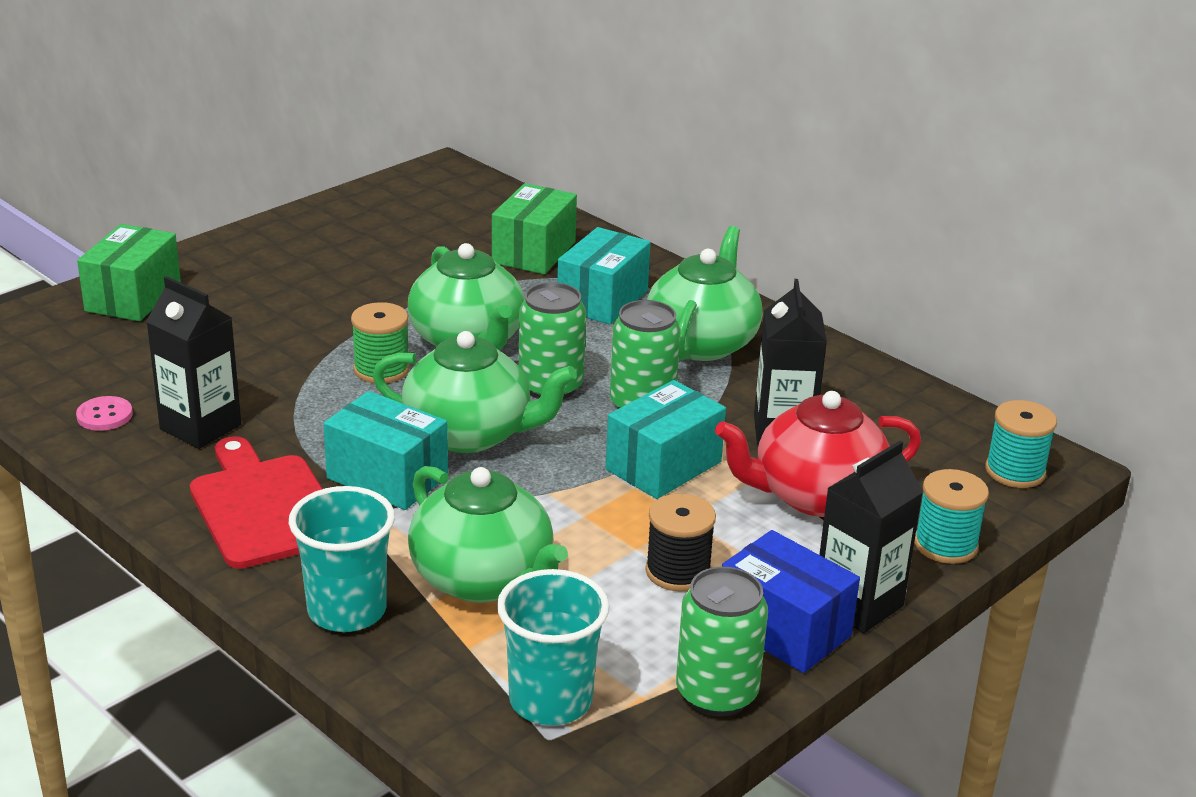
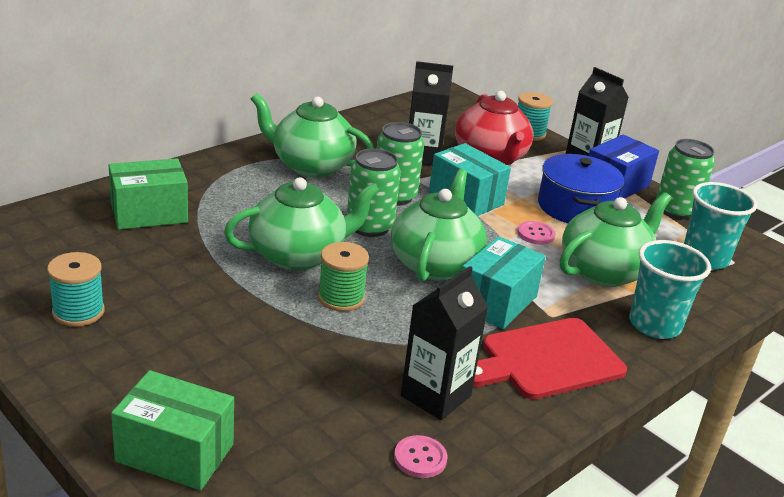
camera: 90 degrees left, 0 degrees up
green box [492,183,577,274] -> green box turned 45 degrees counterclockwise [109,158,188,230]
turquoise box [557,227,651,325] -> none
black spool [645,494,716,592] -> blue pot [538,154,624,223]
turquoise spool [985,400,1057,488] -> turquoise spool moved to [47,252,105,327]
none -> pink button [517,221,556,245]

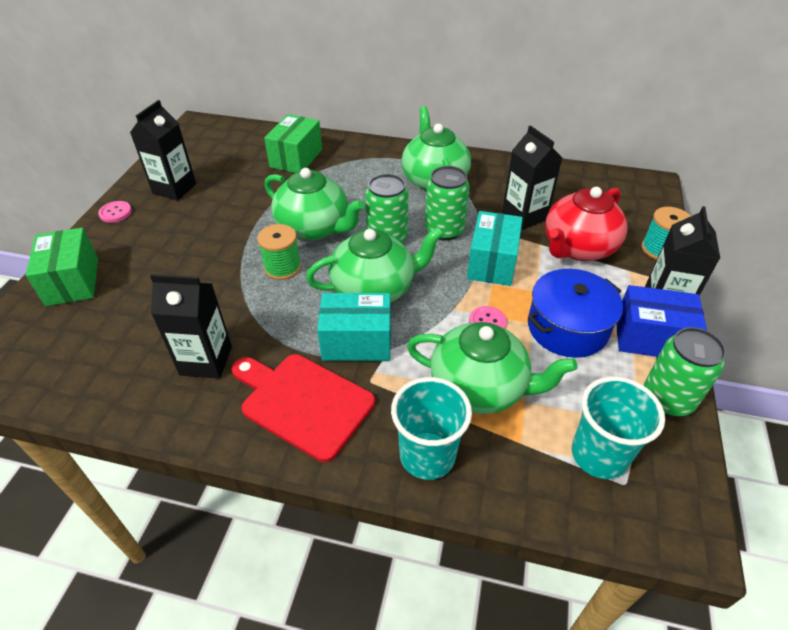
camera: 60 degrees right, 15 degrees up
turquoise spool [47,252,105,327] -> black carton [130,100,196,201]
green box [109,158,188,230] -> green box turned 75 degrees clockwise [264,114,322,173]
pink button [394,435,447,478] -> pink button moved to [98,201,132,223]

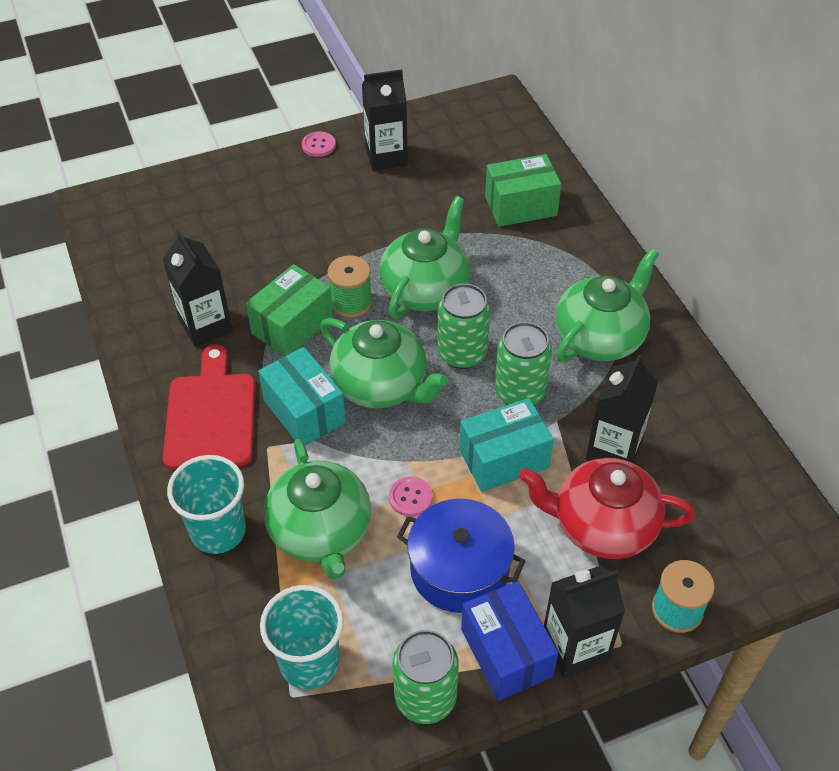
camera: 55 degrees right, 5 degrees up
green box [26,228,98,306] -> green box moved to [246,264,333,356]
green teapot [265,168,365,241] -> green teapot turned 150 degrees counterclockwise [379,196,470,319]

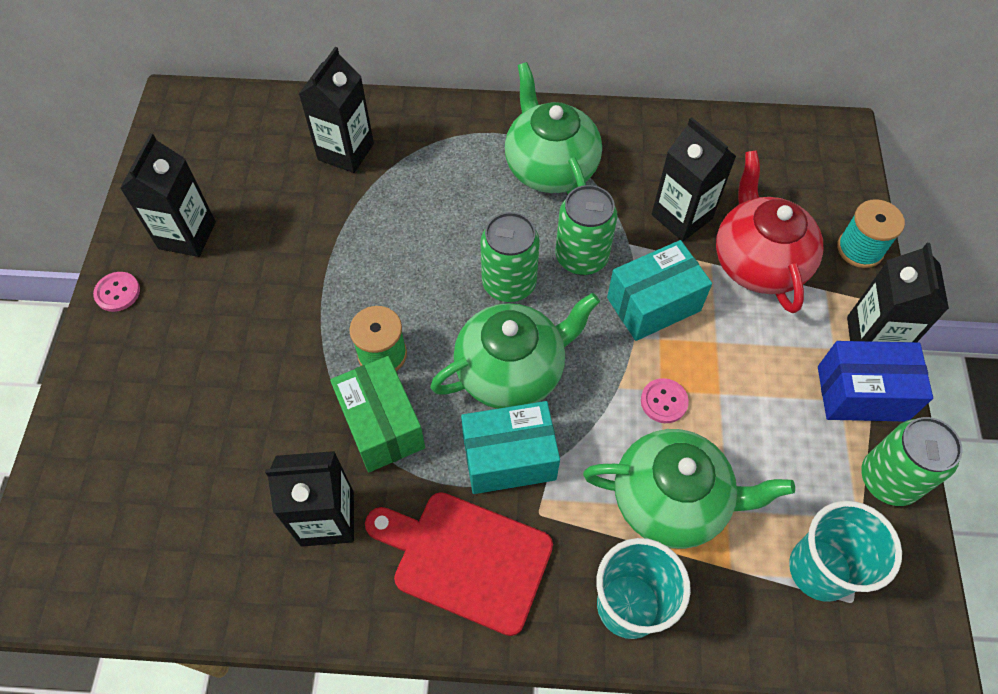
camera: 65 degrees left, 10 degrees up
green teapot [379,196,470,319] -> none
blue pot [397,499,525,613] -> none
turquoise box [459,398,554,492] -> turquoise box turned 60 degrees clockwise [607,240,712,341]
green box [485,154,561,227] -> black carton [299,47,374,173]
red teapot [519,458,695,559] -> red teapot turned 135 degrees clockwise [716,150,823,313]

